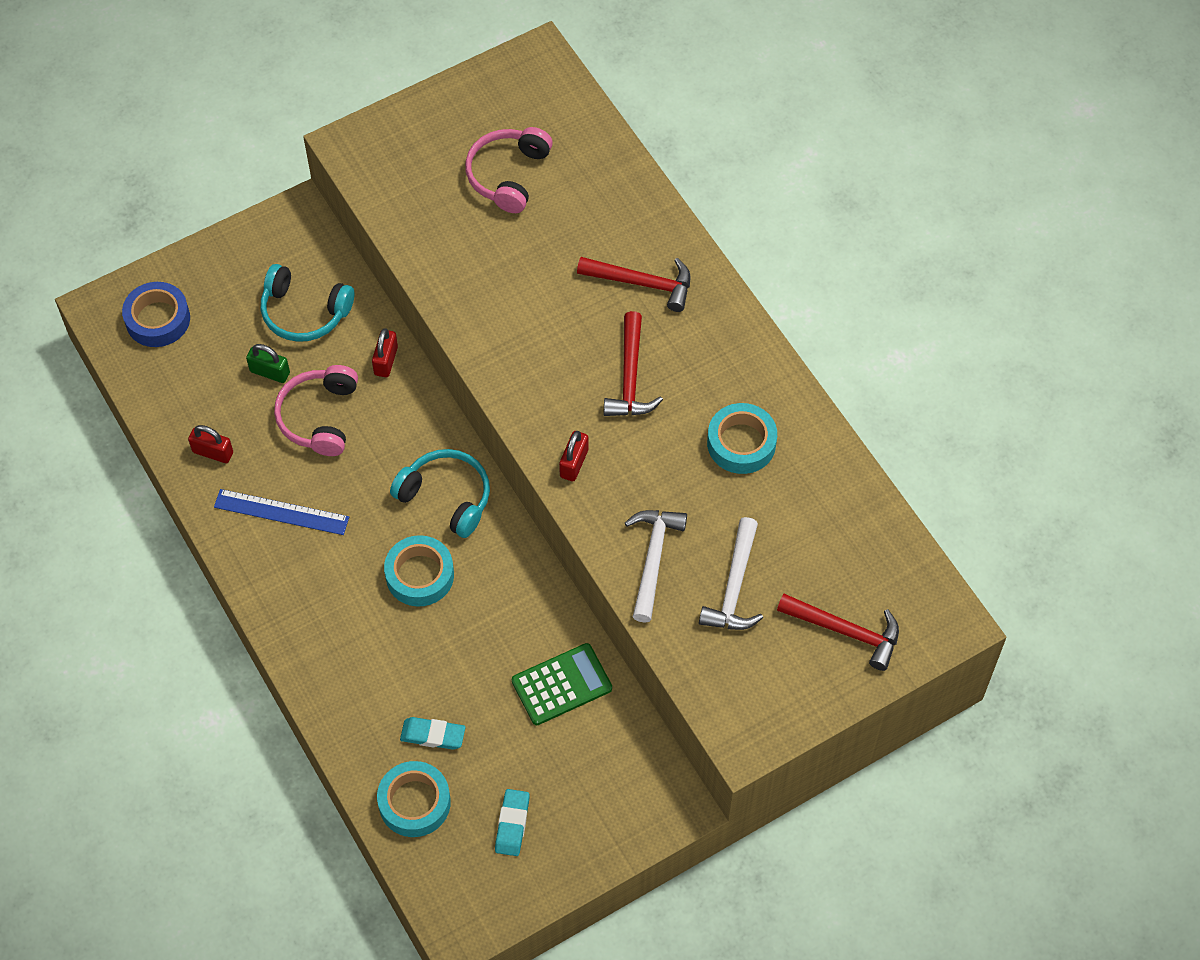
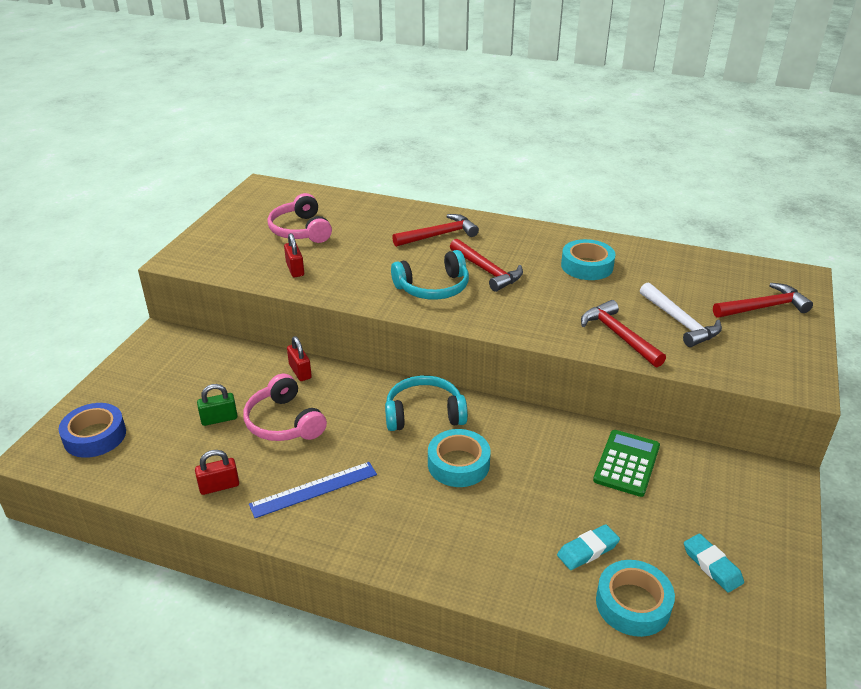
camera: 40 degrees left, 25 degrees down
turquoise headphones [261,264,354,342] -> turquoise headphones moved to [391,250,469,300]
red padlock [559,431,589,481] -> red padlock moved to [284,233,304,277]
white hammer [625,510,687,623] -> red hammer [581,300,666,367]

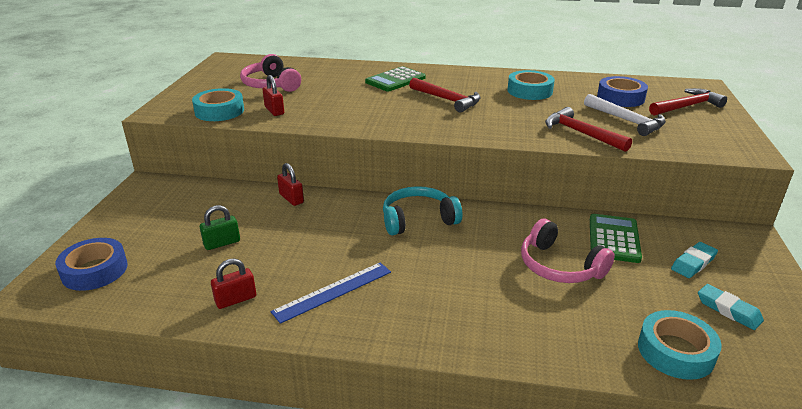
camera: 10 degrees left, 5 degrees down
pink headphones [243,374,327,441] -> pink headphones moved to [521,219,615,283]
turquoise headphones [391,250,469,300] -> none
red hammer [392,214,479,247] -> green calculator [365,66,426,92]
turquoise tape [428,429,491,487] -> turquoise tape moved to [192,88,244,121]
turquoise eraser [557,524,620,570] -> turquoise eraser moved to [671,242,718,278]
none -> blue tape [597,76,648,107]

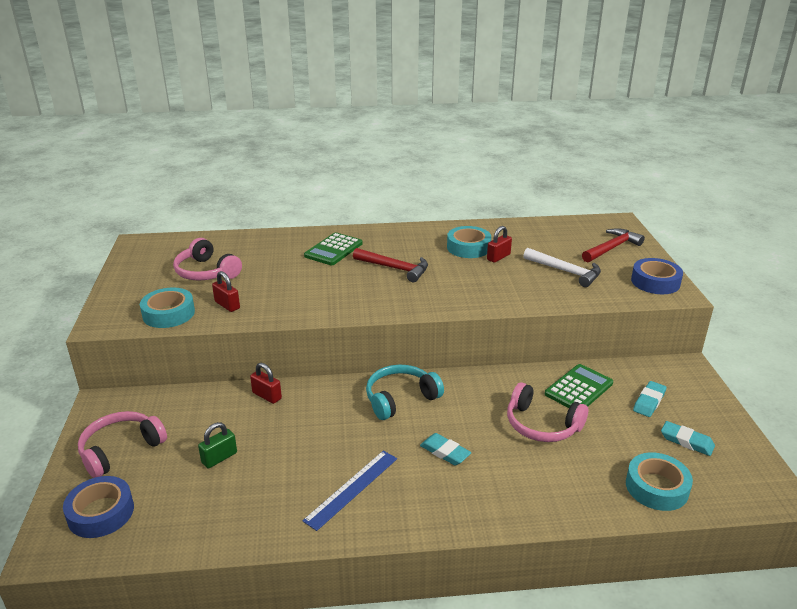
camera: 15 degrees left, 0 degrees up
red padlock [211,258,256,309] -> red padlock moved to [487,226,512,263]
red hammer [545,107,632,152] -> none
green calculator [590,214,642,263] -> green calculator turned 45 degrees clockwise [545,364,613,408]
blue tape [597,76,648,107] -> blue tape moved to [631,258,683,294]
none -> pink headphones [78,411,167,478]
none -> turquoise eraser [420,433,472,466]

